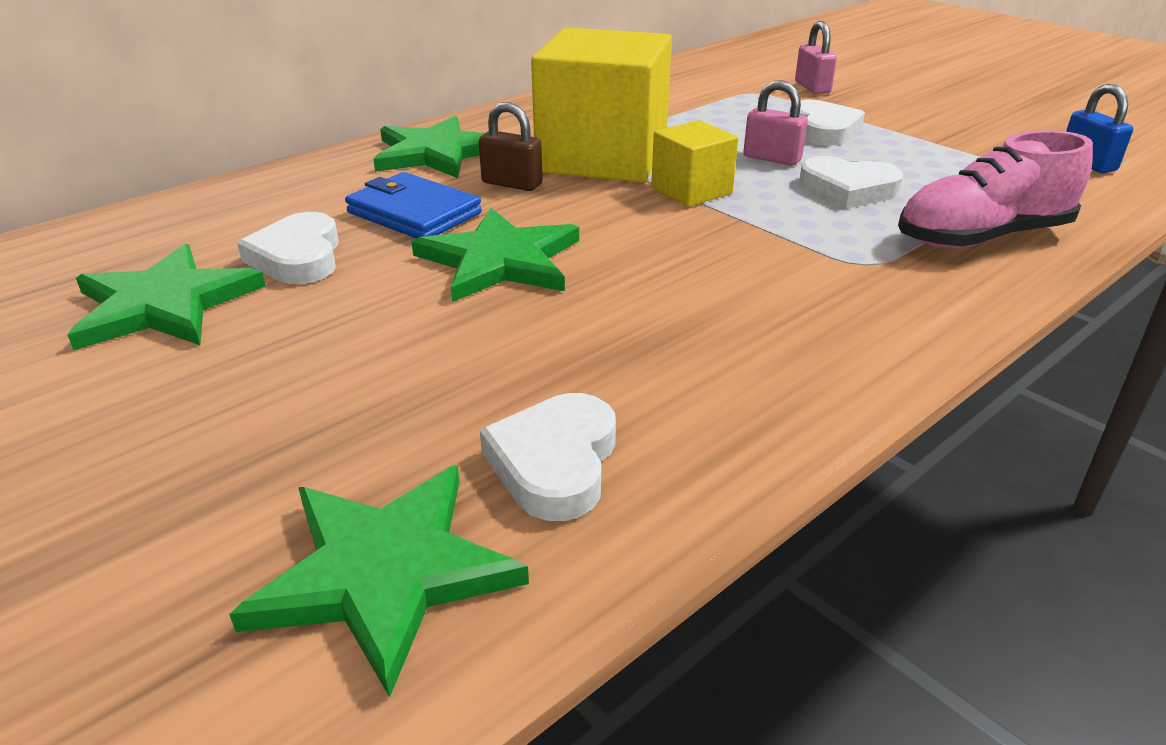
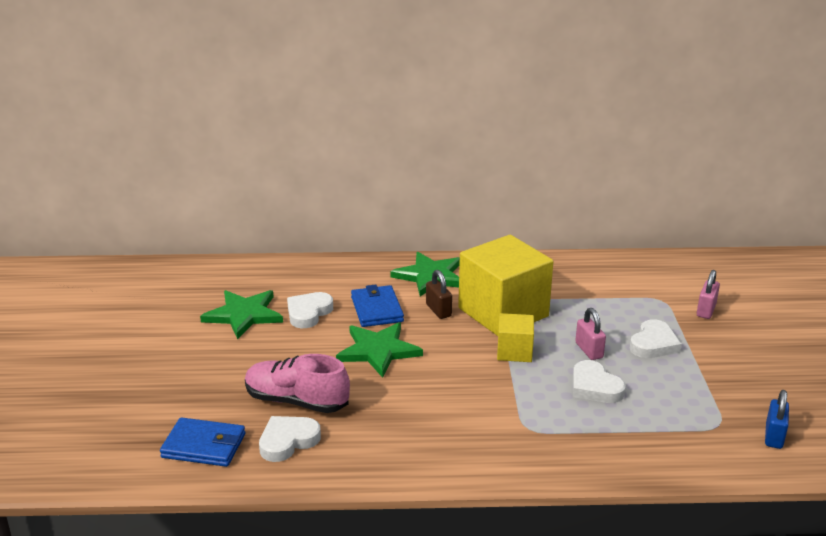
camera: 40 degrees right, 5 degrees down
green star [229,465,529,697] -> blue wallet [160,417,245,467]
pink shoe [898,130,1093,248] -> pink shoe moved to [245,354,350,413]

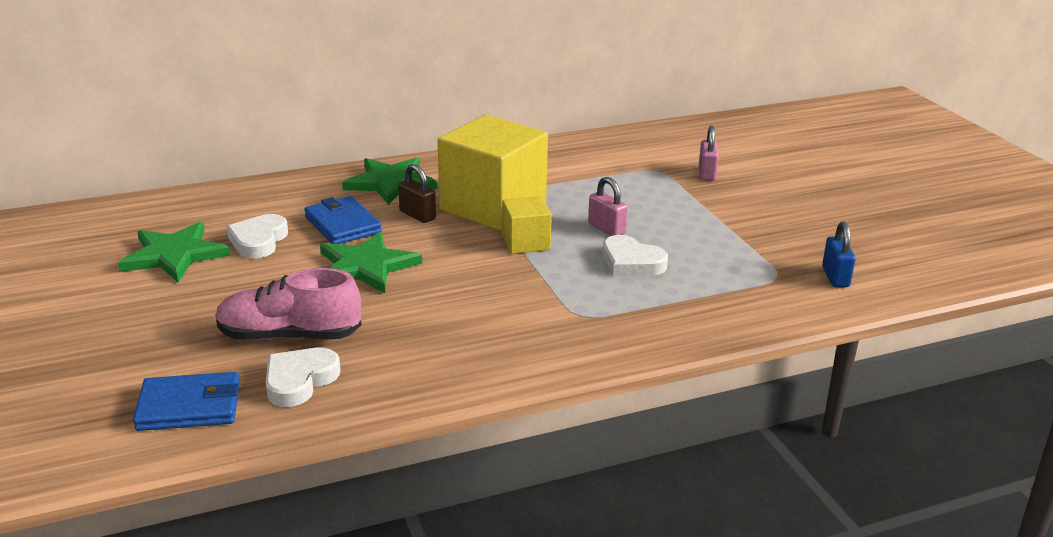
camera: 20 degrees left, 0 degrees up
white heart [630,319,682,358] -> none

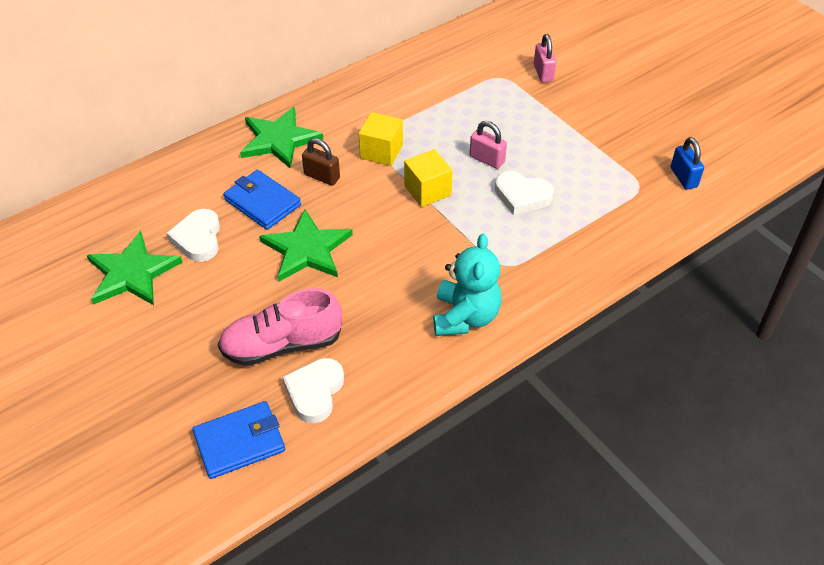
camera: 15 degrees left, 20 degrees up
yellow cube [438,115,548,231] -> yellow cube [359,112,403,166], size x0.49
none -> turquoise teddy bear [433,233,502,336]

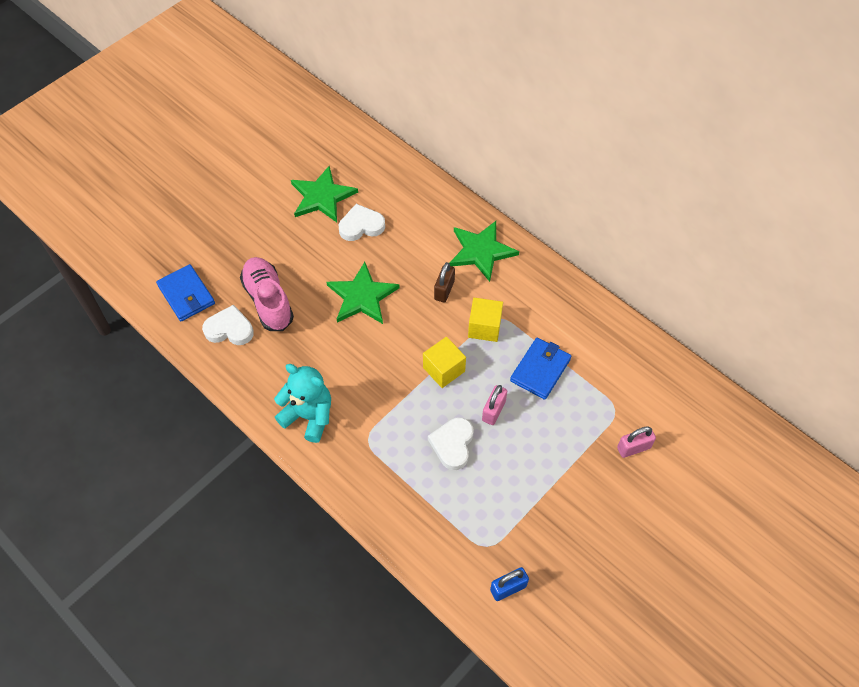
camera: 80 degrees right, 10 degrees up
blue wallet [223,170,301,230] -> blue wallet moved to [510,338,571,400]
turquoise teddy bear [433,233,502,336] -> turquoise teddy bear turned 150 degrees counterclockwise [274,364,331,443]

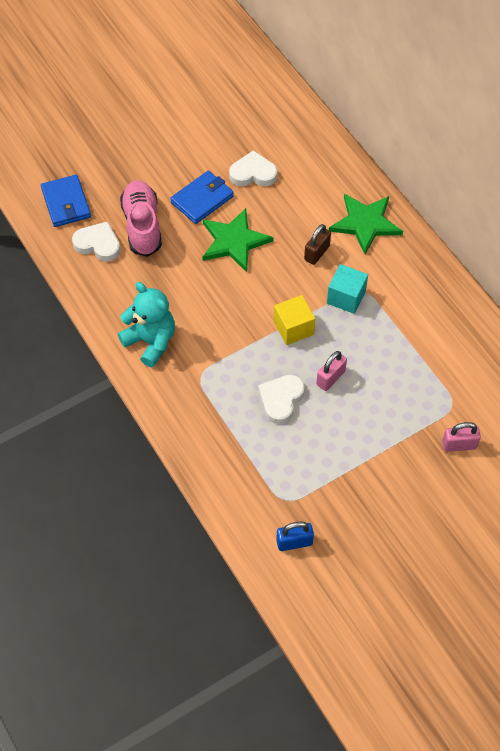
camera: 15 degrees right, 0 degrees up
green star [291,166,358,222] -> none
yellow cube [468,298,503,342] -> turquoise cube [327,264,368,314]
blue wallet [510,338,571,400] -> blue wallet moved to [170,171,234,224]

